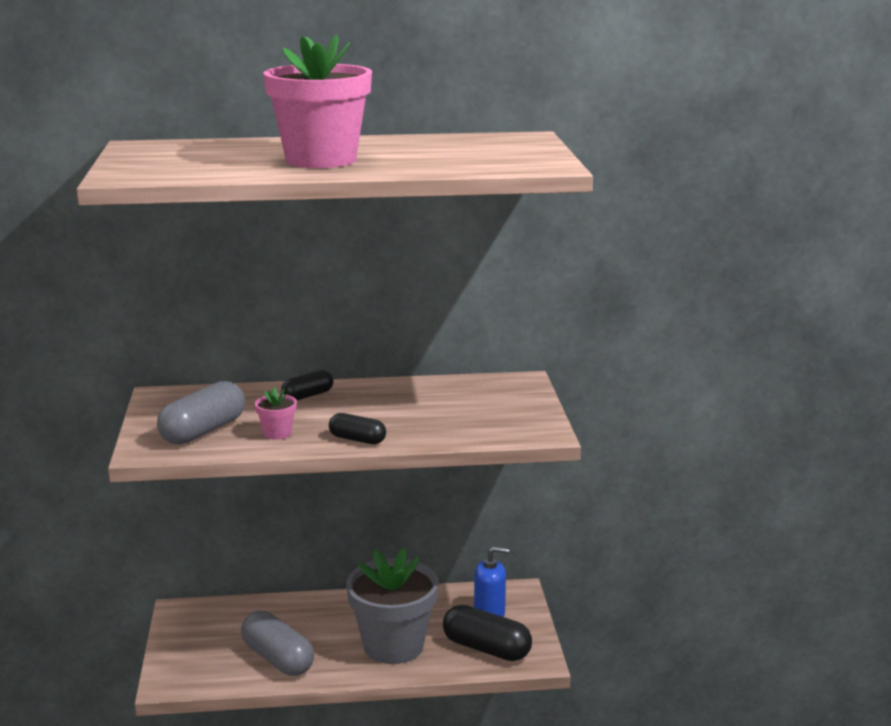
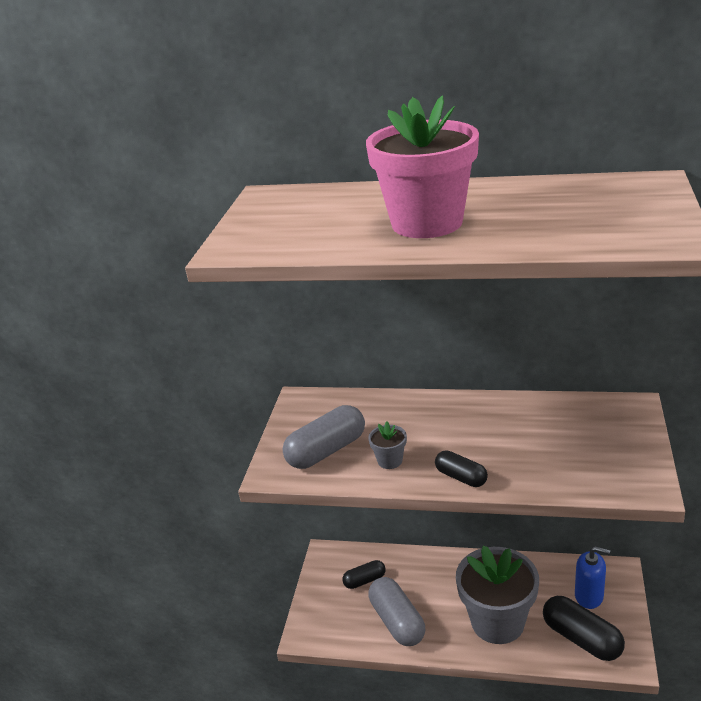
camera: 20 degrees right, 10 degrees up
pink flower pot [255,387,297,440] -> grey flower pot [368,421,407,469]
black capsule [281,370,334,400] -> black capsule moved to [342,560,386,589]

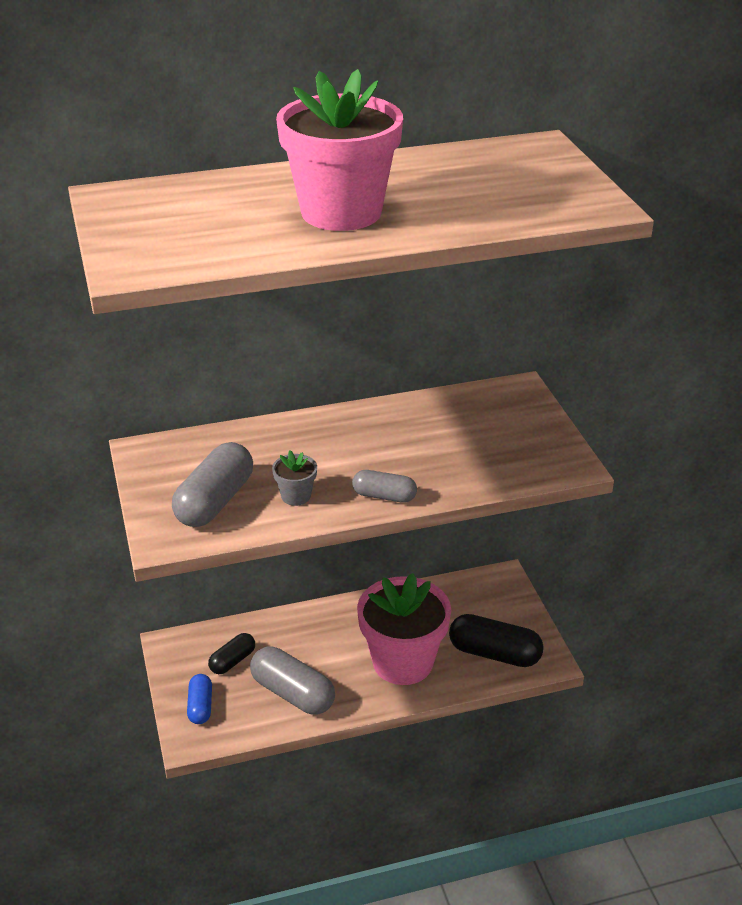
camera: 30 degrees left, 5 degrees up
black capsule [435,450,488,487] -> grey capsule [352,470,417,503]
grey flower pot [456,545,539,644] -> pink flower pot [357,573,451,685]
blue soap dispenser [575,546,610,609] -> none
none -> blue capsule [187,674,212,724]

